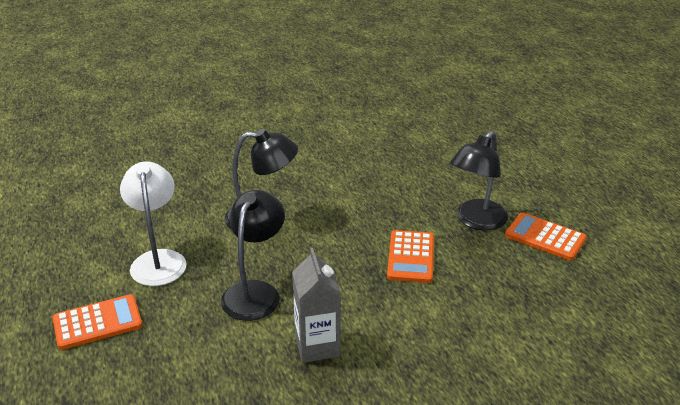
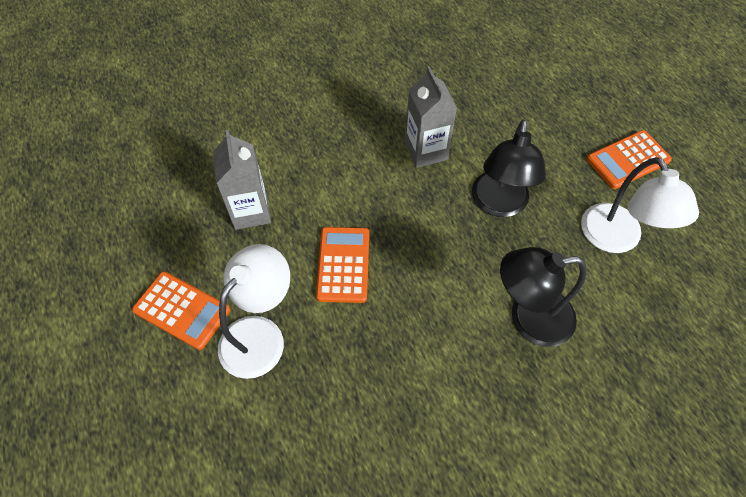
camera: 175 degrees right, 25 degrees up
black lamp [451,131,508,230] -> white lamp [218,244,290,379]
none -> grey carton [213,130,271,230]

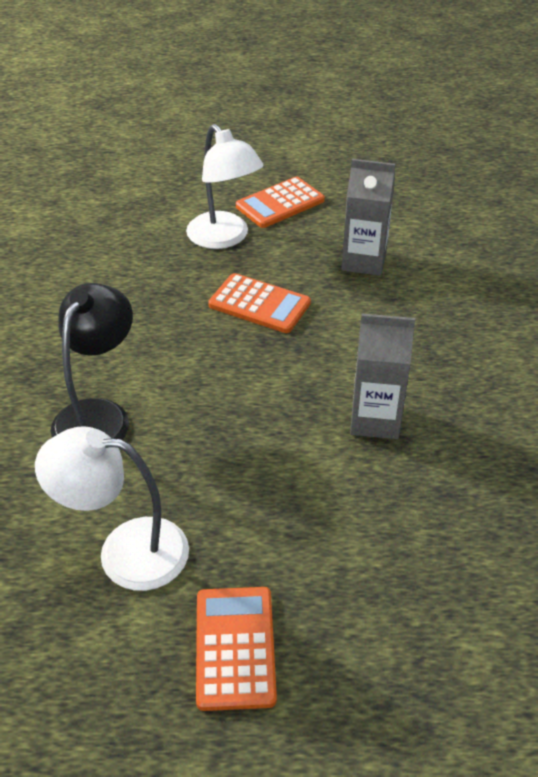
camera: 115 degrees right, 15 degrees down
black lamp [472,120,546,217] -> none

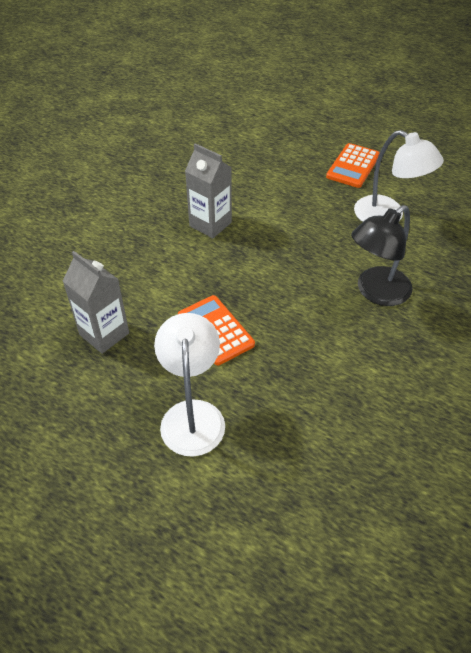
camera: 150 degrees left, 5 degrees up
orange calculator [236,177,325,228] -> none

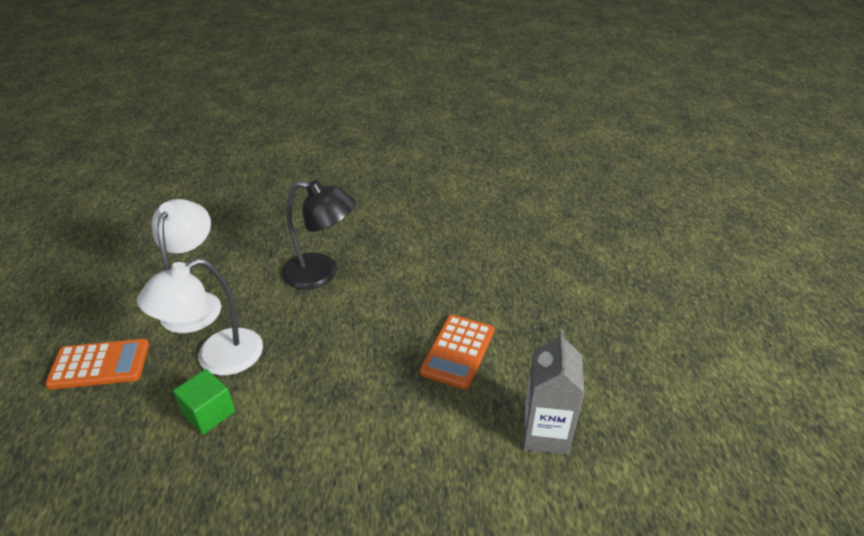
camera: 125 degrees left, 10 degrees down
white lamp [154,313,225,457] -> white lamp moved to [137,259,263,375]
grey carton [185,143,232,238] -> none
none -> green cube [173,369,235,435]

